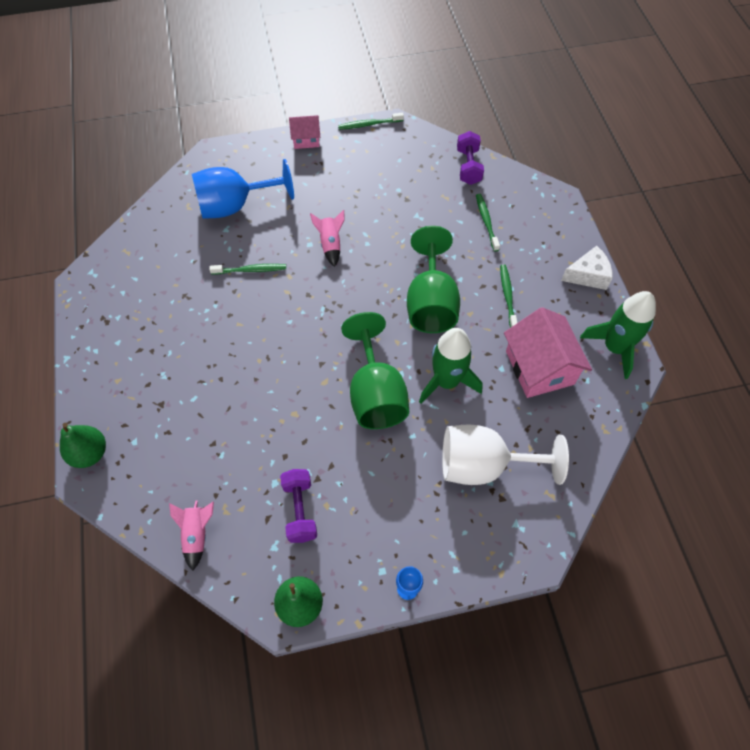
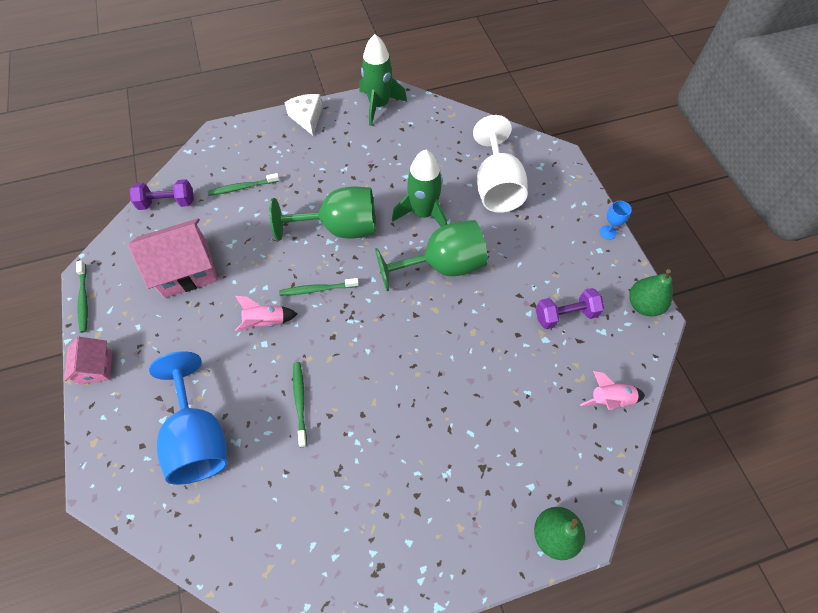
camera: 95 degrees left, 0 degrees up
green toothbrush [500,265,517,328] -> green toothbrush moved to [279,278,359,296]
pink house [504,307,592,398] -> pink house moved to [128,218,218,298]

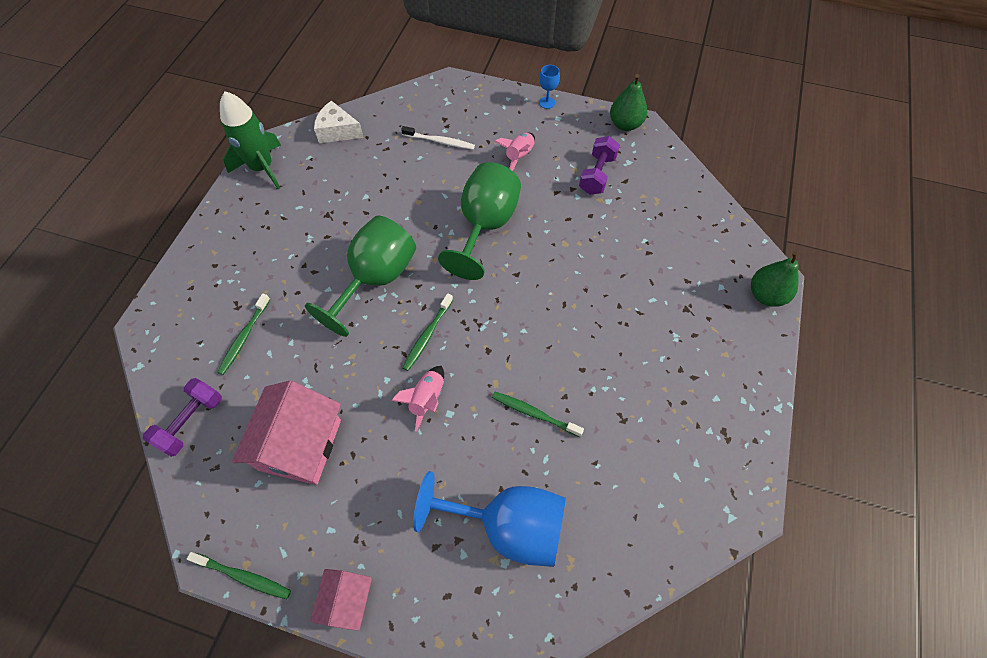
camera: 55 degrees left, 0 degrees up
pink house [64,337,112,385] -> pink house turned 75 degrees clockwise [310,569,372,631]
white cheese [285,94,323,135] -> white cheese moved to [314,101,364,143]
green rocket [392,150,447,227] -> none
white goblet [473,115,528,213] -> white toothbrush [401,126,475,150]
pink rocket [580,371,645,410] -> pink rocket moved to [495,133,535,171]

